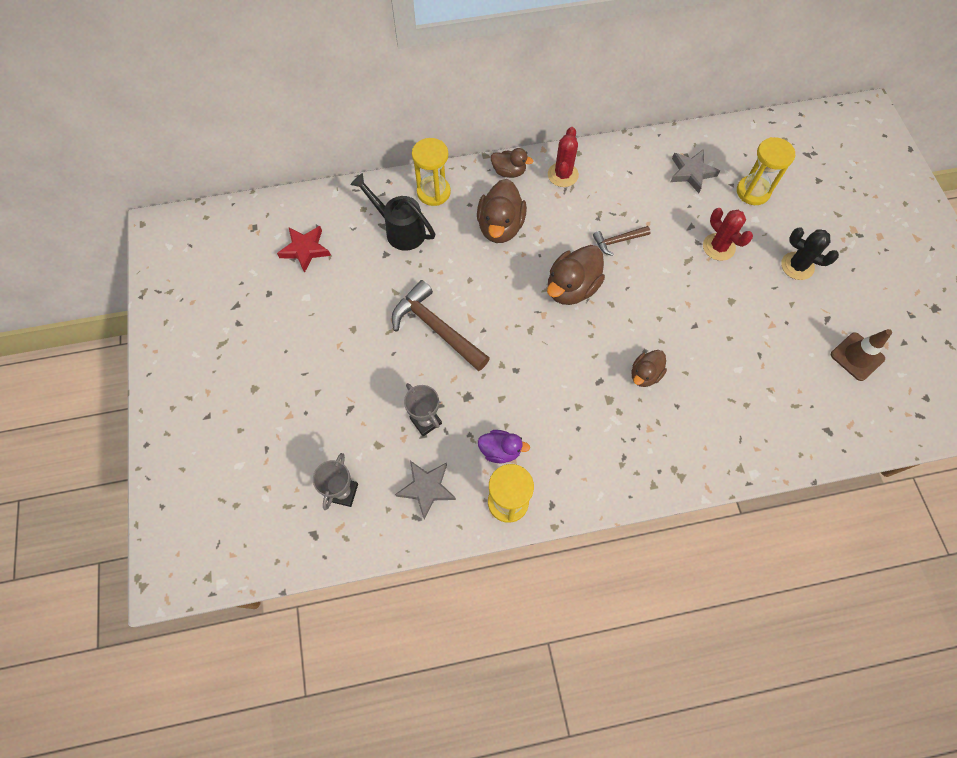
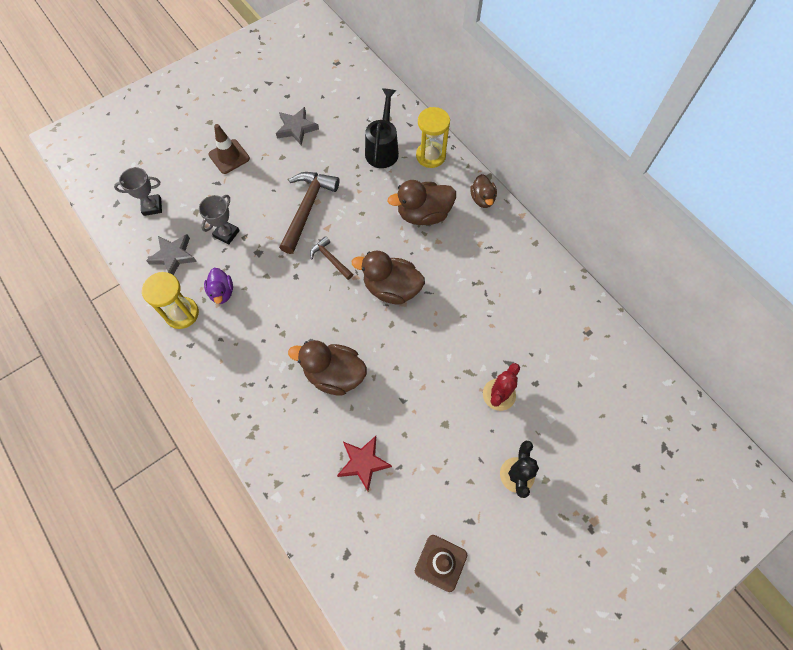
camera: 65 degrees right, 0 degrees up
red star [277,226,331,273] -> red star moved to [337,436,392,491]
red cactus [548,127,579,187] -> none
brown hammer [593,226,651,256] -> brown hammer moved to [310,236,353,280]
brown duck [632,350,667,387] -> brown duck [288,340,367,396], size x1.69
grey star [671,150,720,193] -> grey star moved to [276,107,319,146]
yellow hourglass [737,137,796,205] -> none
none -> brown traffic cone [208,124,250,174]

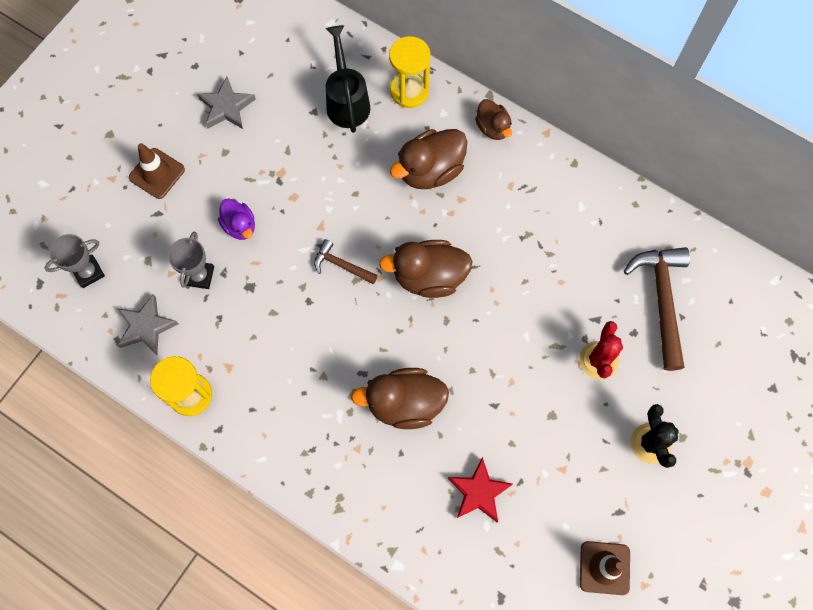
camera: 20 degrees left, 5 degrees up
purple duck [204,268,233,304] -> purple duck moved to [218,199,255,240]
brown hammer [279,172,339,254] -> brown hammer moved to [624,247,690,371]

